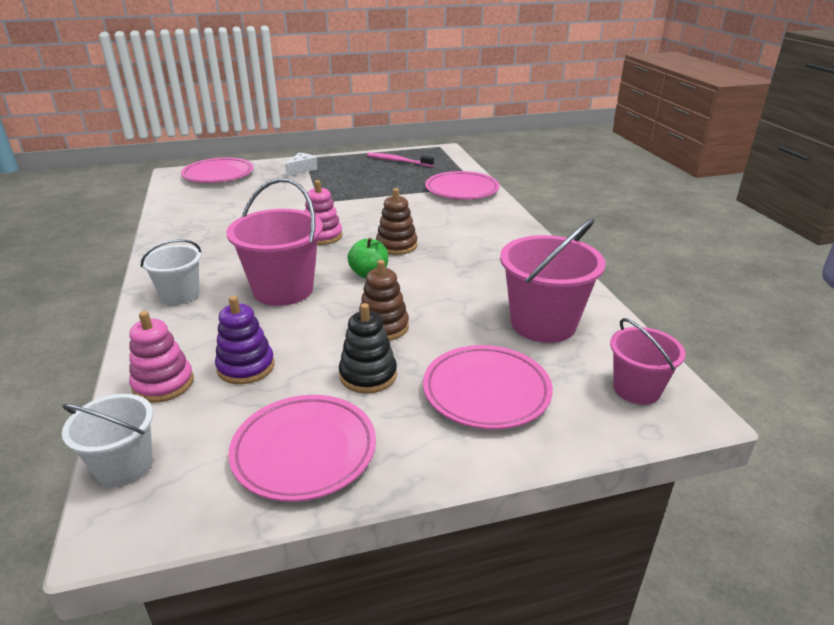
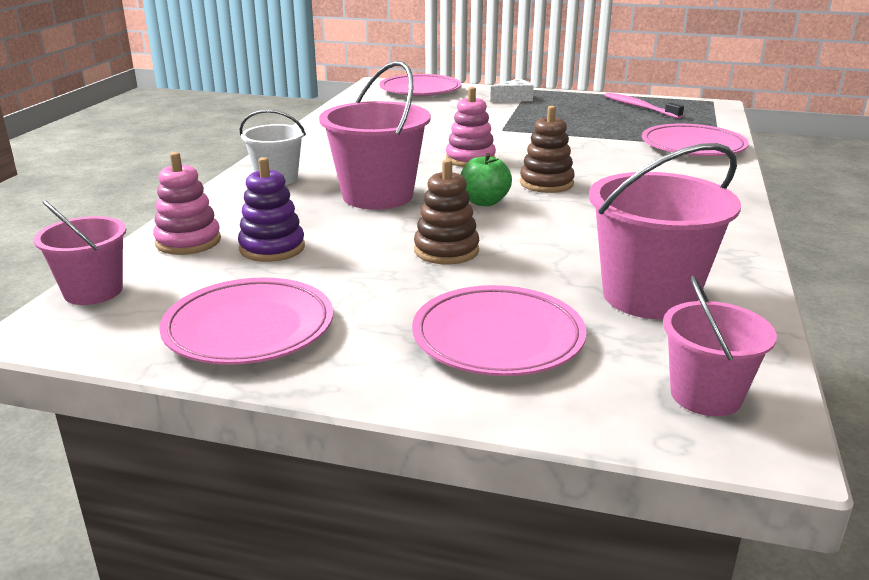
camera: 30 degrees right, 5 degrees down
white bucket [62,394,153,487] -> pink bucket [34,200,126,305]
black stacking toy [339,303,397,393] -> none

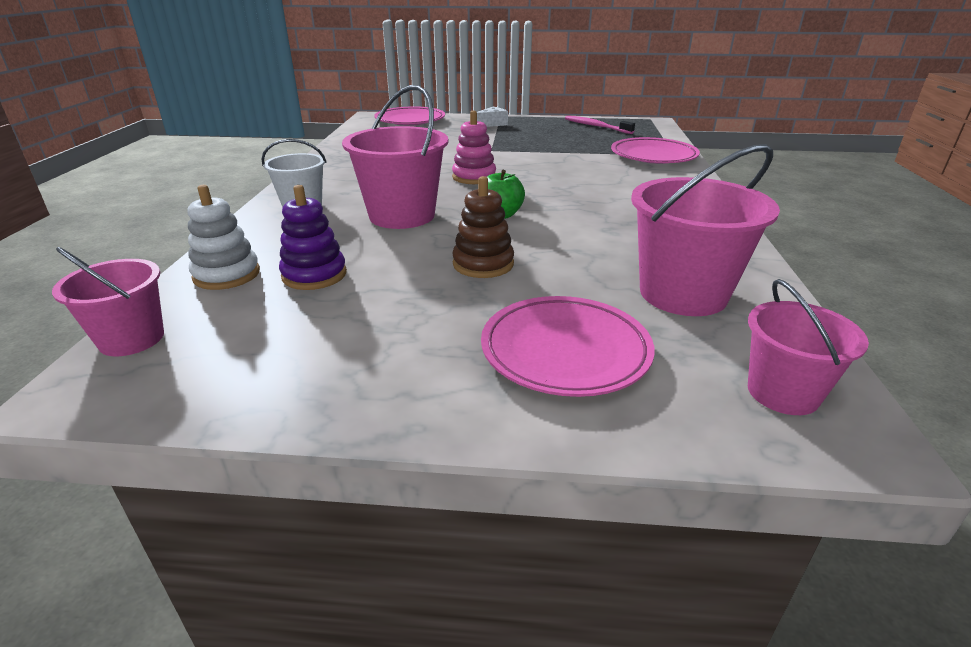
camera: 10 degrees left, 5 degrees up
pink stacking toy [153,152,221,255] -> white stacking toy [187,185,260,290]
pink plate [159,277,333,365] -> none
brown stacking toy [520,106,575,193] -> none

